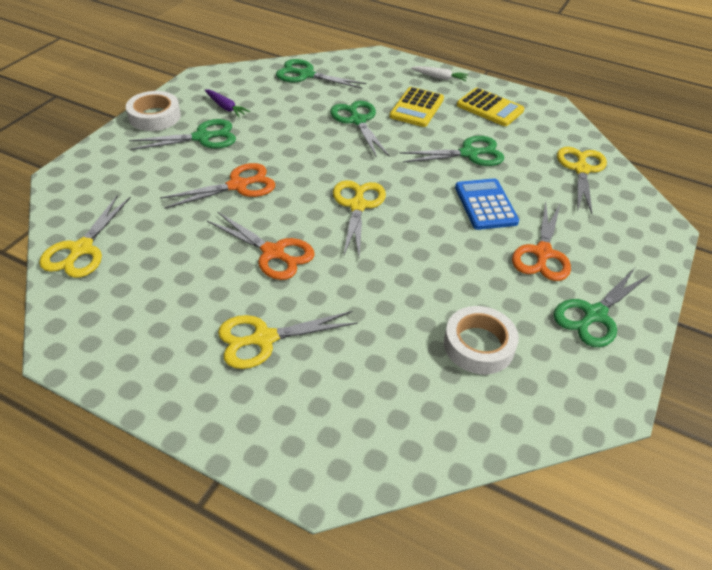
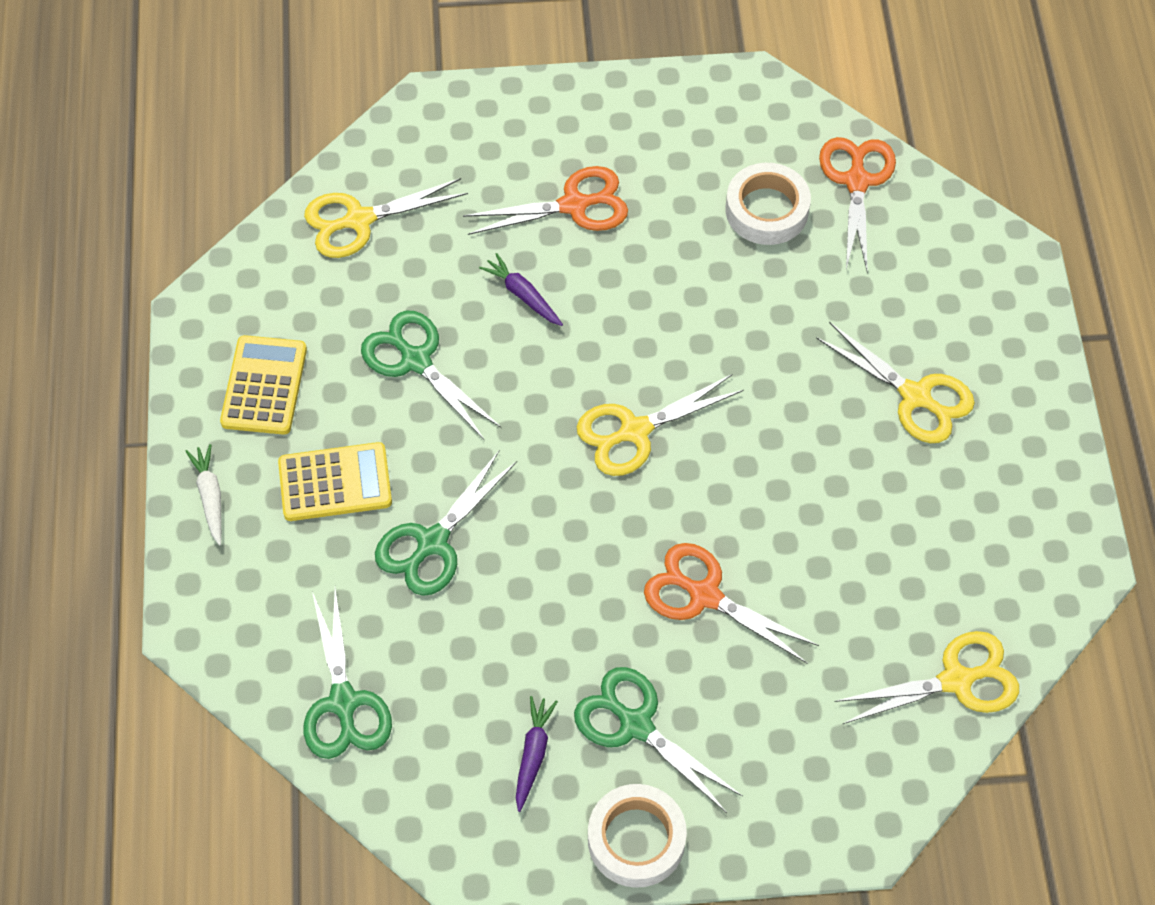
camera: 120 degrees left, 15 degrees up
orange scissors [207,212,315,280] -> orange scissors moved to [819,137,896,273]
blue calculator [455,179,519,230] -> purple carrot [479,253,563,326]
green scissors [553,268,650,347] -> none

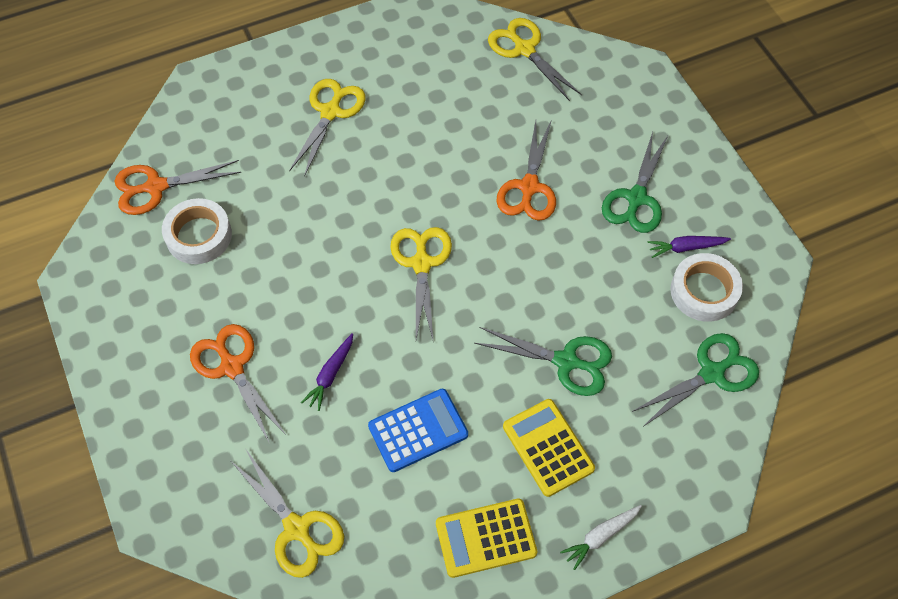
camera: 110 degrees left, 0 degrees up
green scissors [361,310,501,439] -> blue calculator [368,389,468,472]
yellow scissors [577,374,744,476] -> yellow scissors turned 135 degrees counterclockwise [390,227,452,339]
white tape [588,784,687,888] -> white tape moved to [670,253,743,322]

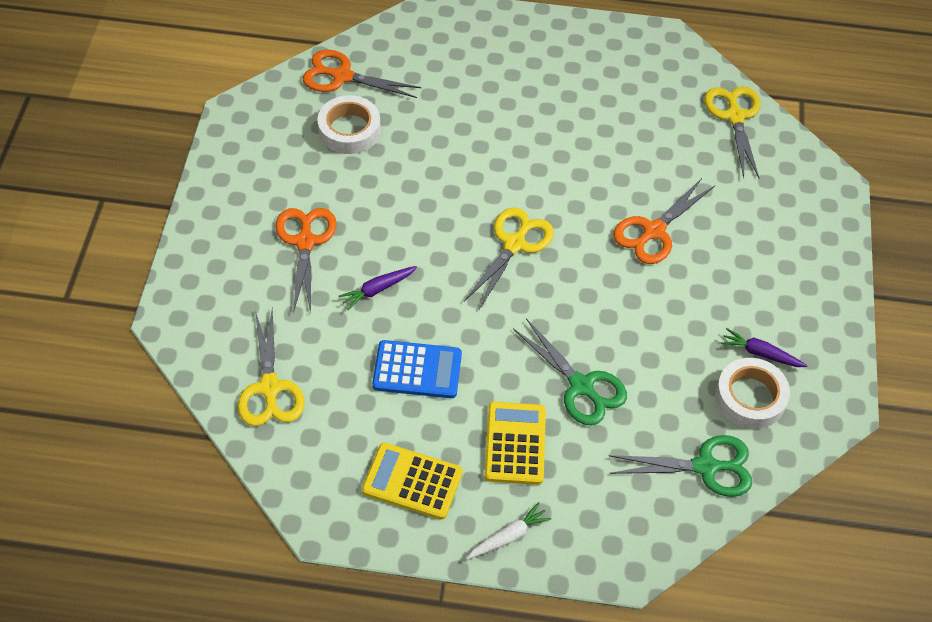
camera: 30 degrees right, 5 degrees down
yellow scissors [289,79,366,177] -> none
white carrot [560,505,642,570] -> white carrot turned 150 degrees clockwise [466,502,551,560]
green scissors [602,132,668,233] -> none

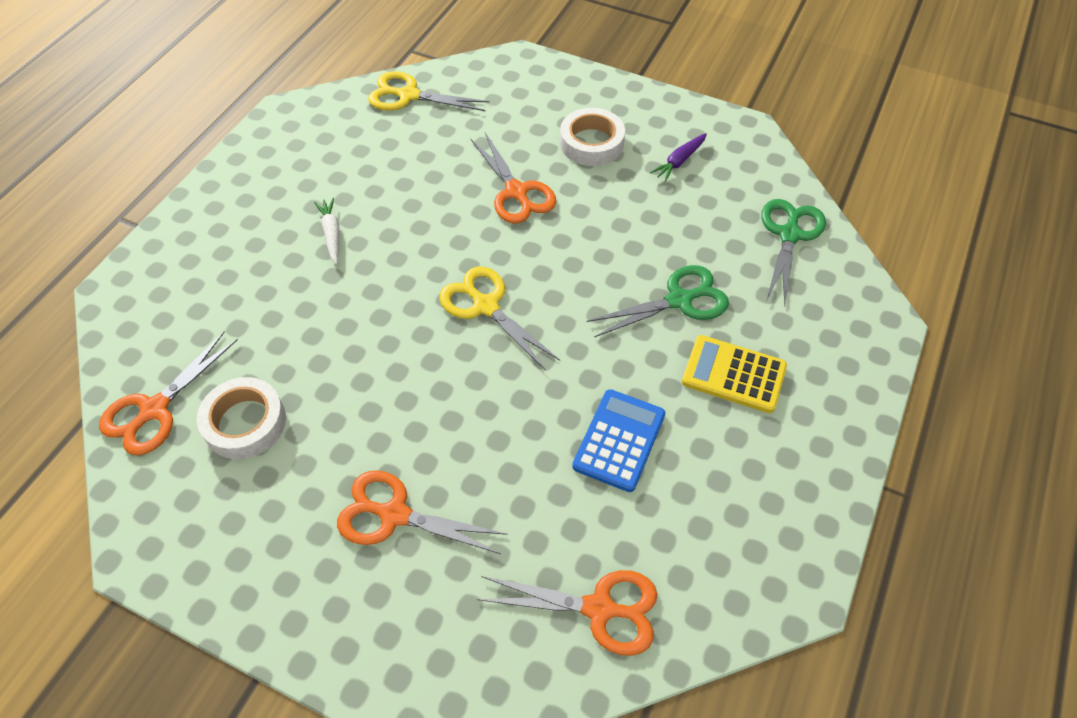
camera: 70 degrees left, 0 degrees up
yellow scissors [238,309,305,426] -> orange scissors [477,570,657,656]
purple carrot [338,266,417,310] -> none
yellow calculator [362,443,463,520] -> none
white carrot [466,502,551,560] -> white carrot moved to [314,198,339,264]
white tape [715,358,790,429] -> white tape moved to [560,108,625,166]

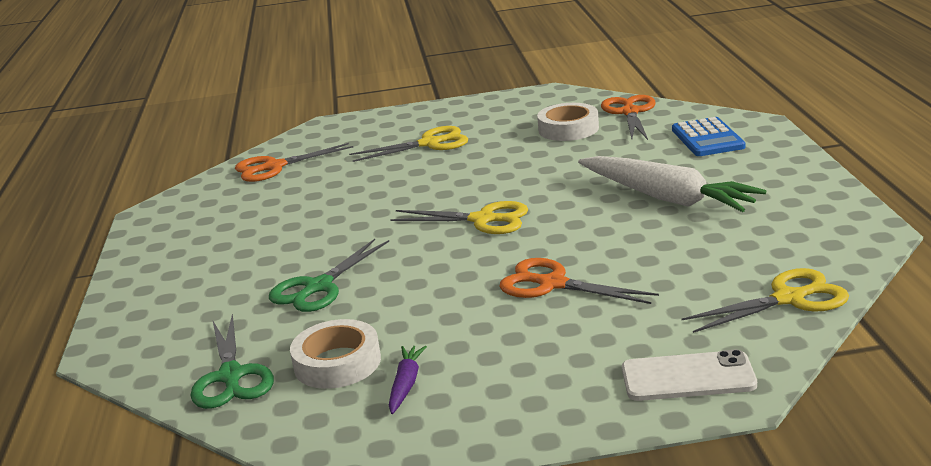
camera: 150 degrees right, 30 degrees down
white carrot [314,198,339,264] -> white carrot [578,156,767,212], size x2.28
orange scissors [337,470,508,554] -> yellow scissors [349,126,468,162]
white tape [560,108,625,166] -> white tape moved to [290,319,381,389]
blue calculator [572,389,665,492] -> blue calculator moved to [672,117,746,156]
yellow calculator [682,335,787,413] -> none
none -> white phone [622,350,757,401]

